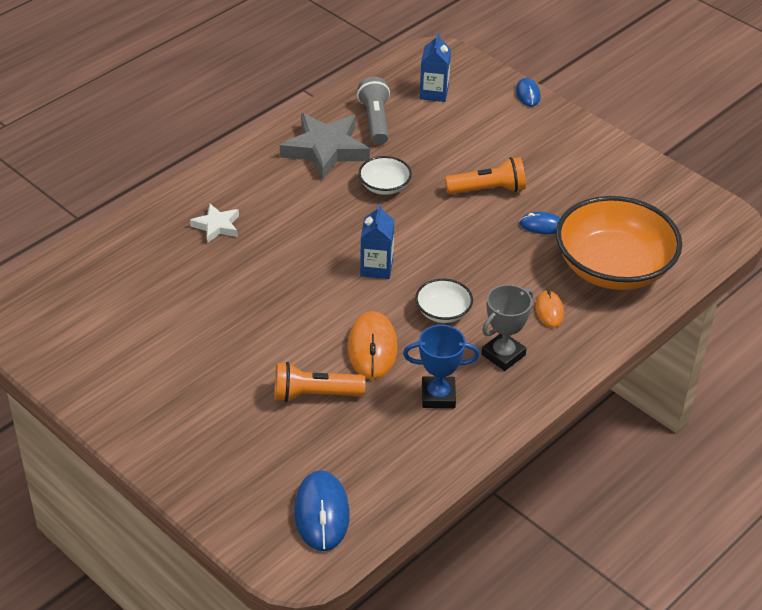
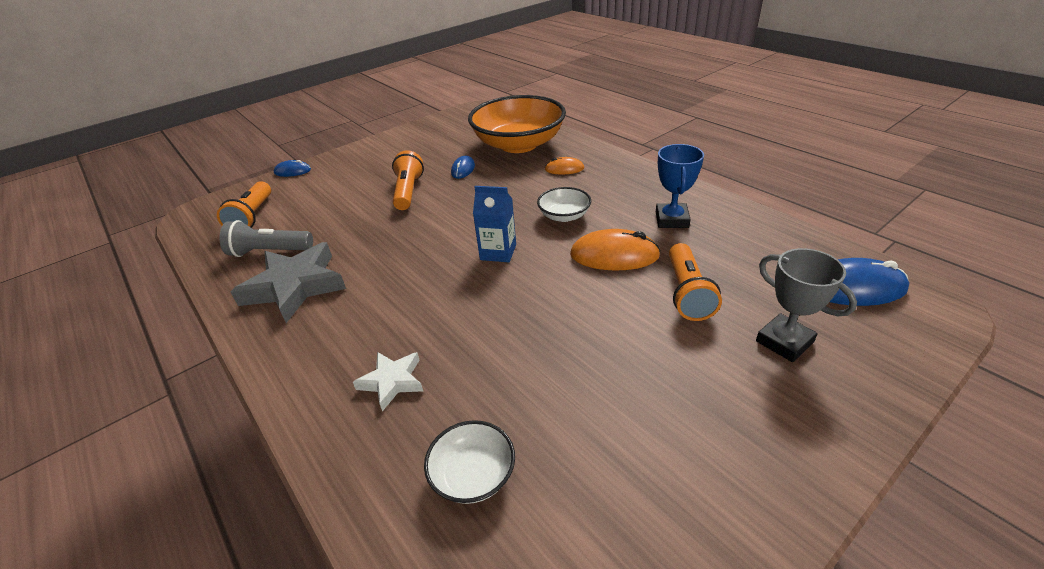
camera: 80 degrees left, 5 degrees down
white bowl [359,156,412,195] -> white bowl moved to [424,420,515,504]
blue carton [420,32,451,102] -> orange flashlight [217,181,271,228]
grey trophy [481,284,533,371] -> grey trophy moved to [756,248,857,362]

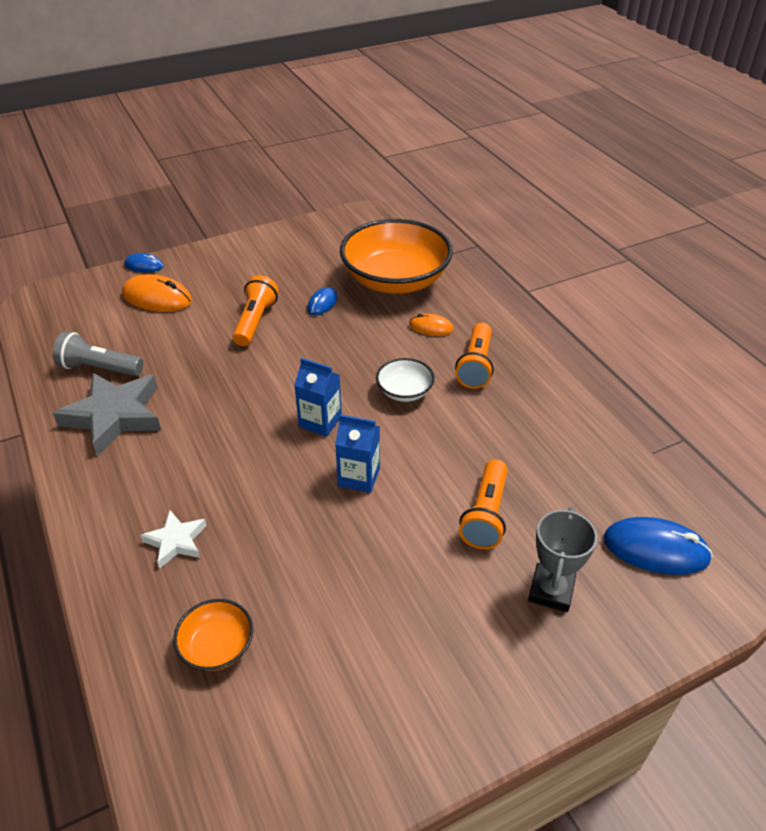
camera: 10 degrees right, 5 degrees up
orange flashlight [217,181,271,228] -> orange flashlight moved to [455,323,494,389]
white bowl [424,420,515,504] -> orange bowl [173,599,253,671]
orange mouse [570,229,661,271] -> orange mouse moved to [122,274,192,312]
blue trophy [656,144,704,228] -> none
grey trophy [756,248,857,362] -> grey trophy turned 45 degrees clockwise [528,507,597,612]
none -> blue carton [335,414,380,493]

